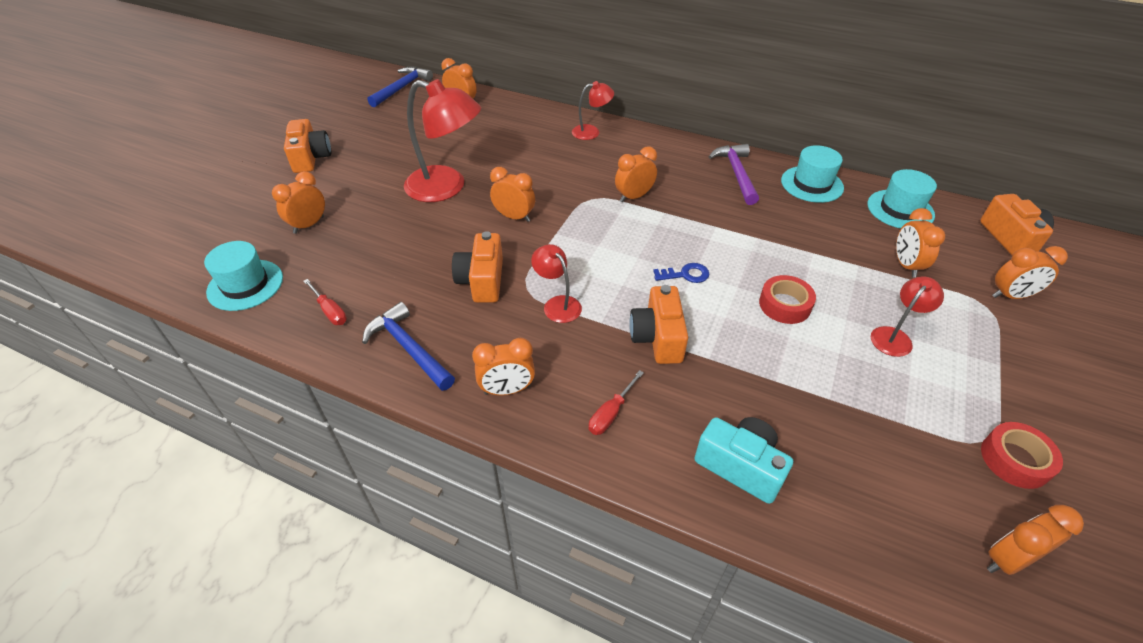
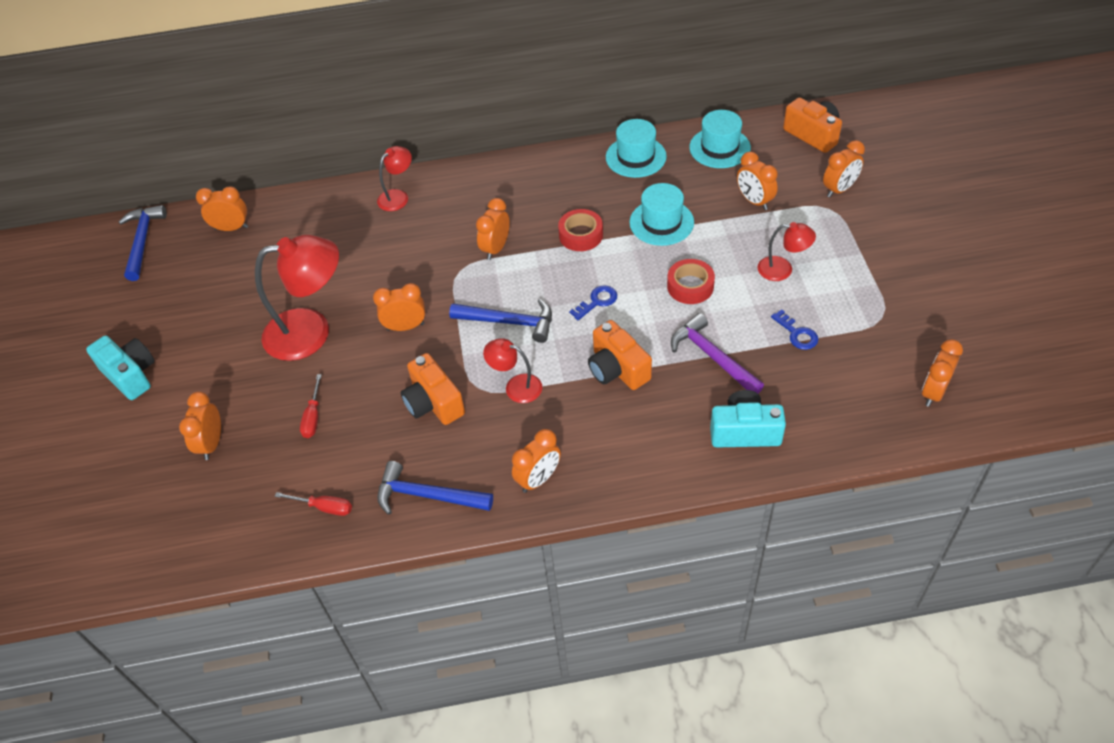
camera: 30 degrees left, 5 degrees up
turquoise hat [204,241,283,311] -> turquoise hat moved to [629,183,694,246]
orange camera [284,119,331,173] -> turquoise camera [86,336,155,400]
red screwdriver [589,370,644,435] -> red screwdriver moved to [300,374,322,438]
purple hammer [708,144,759,205] -> purple hammer moved to [671,313,764,394]
red lamp [871,276,944,357] -> red lamp turned 90 degrees clockwise [758,222,816,281]
red tape [981,422,1063,489] -> red tape moved to [558,209,603,251]
none -> blue hammer [449,299,552,343]
none -> blue key [771,309,819,350]

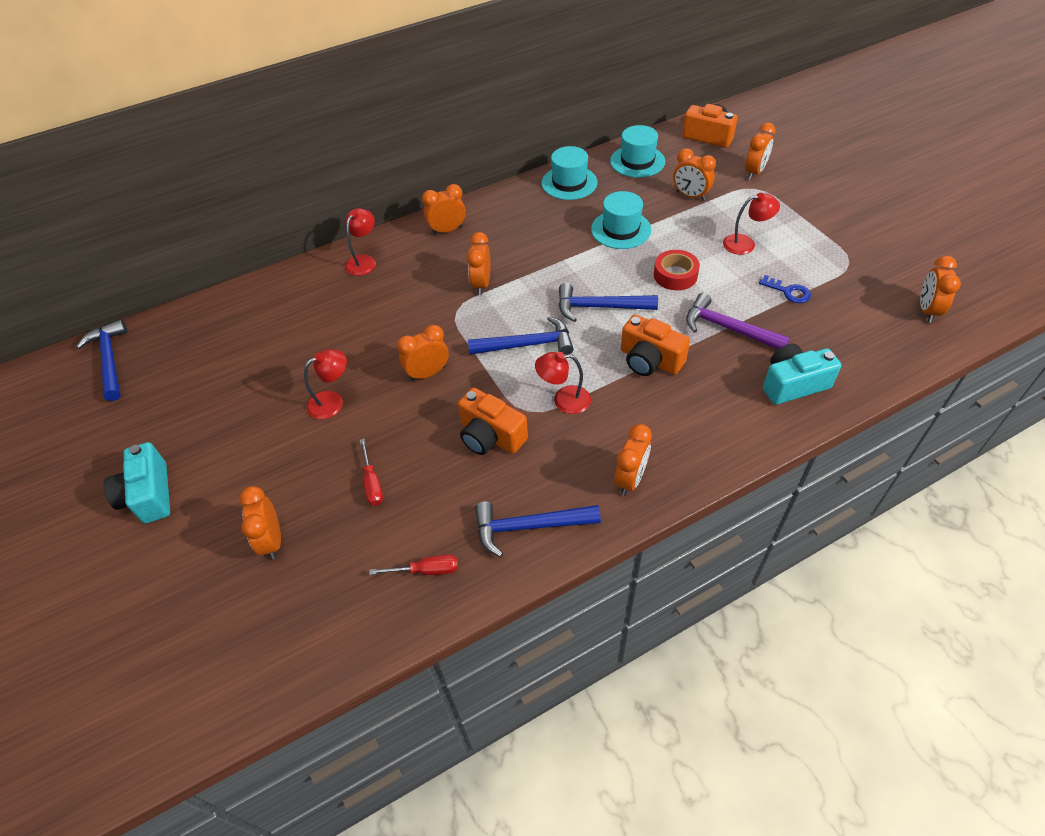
camera: 20 degrees left, 0 degrees up
turquoise camera [86,336,155,400] -> turquoise camera turned 135 degrees counterclockwise [104,442,170,523]
orange clock [196,186,248,231] -> orange clock moved to [422,184,466,235]
red lamp [255,235,339,361] -> red lamp [304,349,347,419], size x0.51
red tape [558,209,603,251] -> none
blue key [569,285,617,320] -> blue hammer [559,283,658,322]

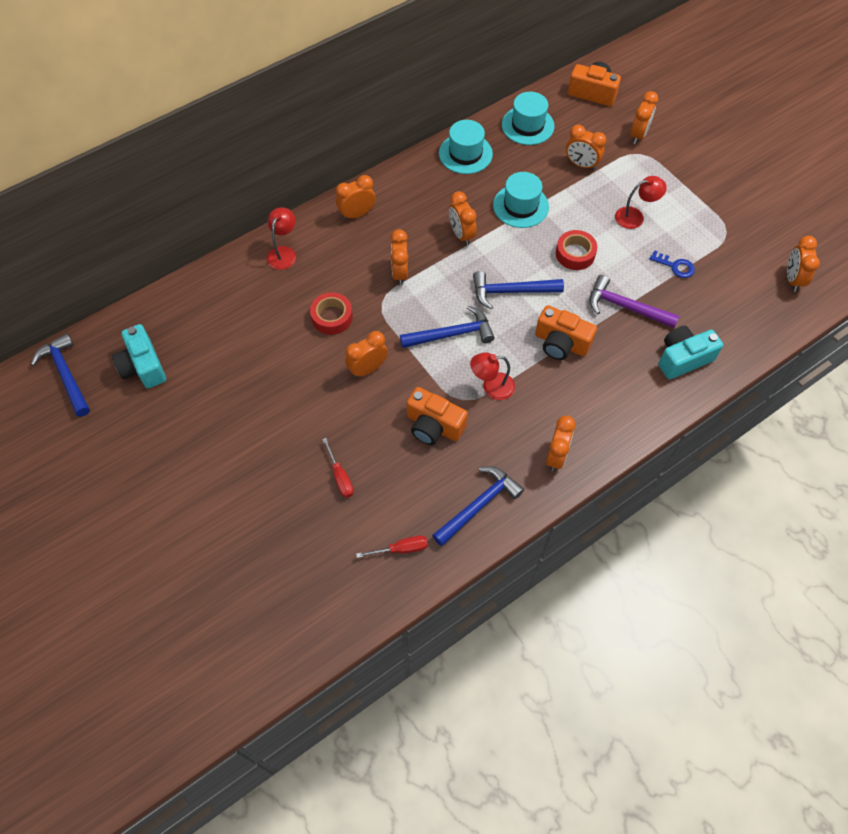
camera: 10 degrees left, 10 degrees up
turquoise camera [104,442,170,523] -> turquoise camera moved to [112,324,166,388]
orange clock [240,486,281,560] -> orange clock moved to [449,191,477,246]
red lamp [304,349,347,419] -> none
blue hammer [475,502,601,557] -> blue hammer turned 150 degrees clockwise [432,466,524,546]
none -> red tape [310,292,353,335]

